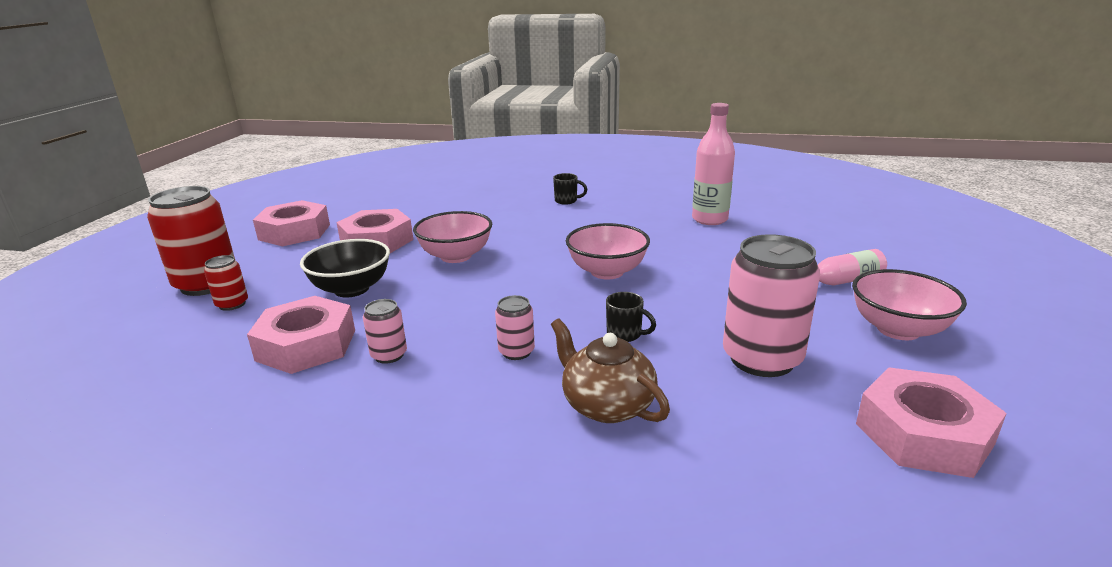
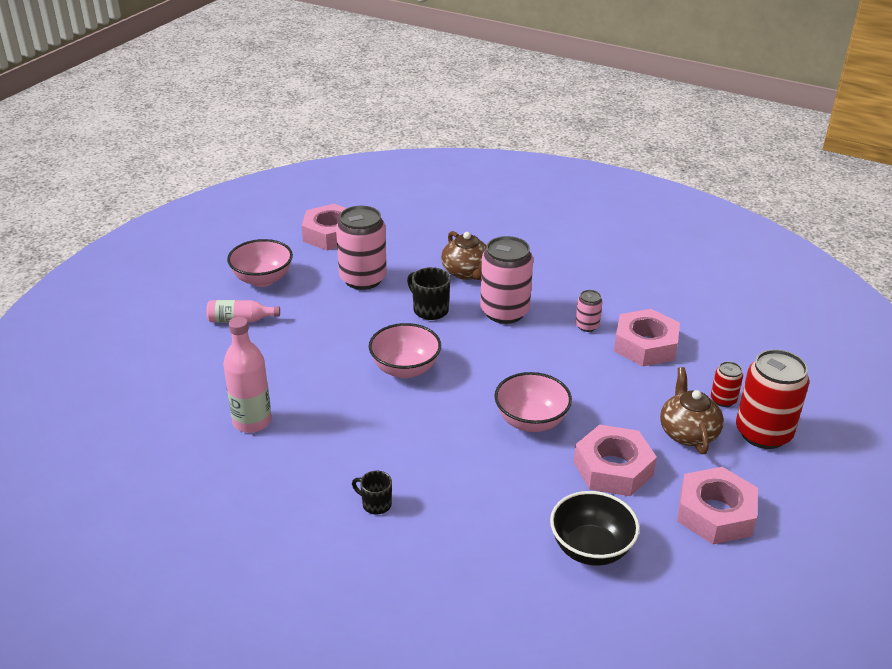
camera: 165 degrees left, 10 degrees up
black bowl [300,239,390,298] -> black bowl moved to [550,491,640,566]
pink can [495,295,535,360] -> pink can [480,236,533,324], size x2.08
black mug [606,292,656,342] -> black mug [407,267,450,320], size x1.53
none -> brown teapot [660,367,724,454]

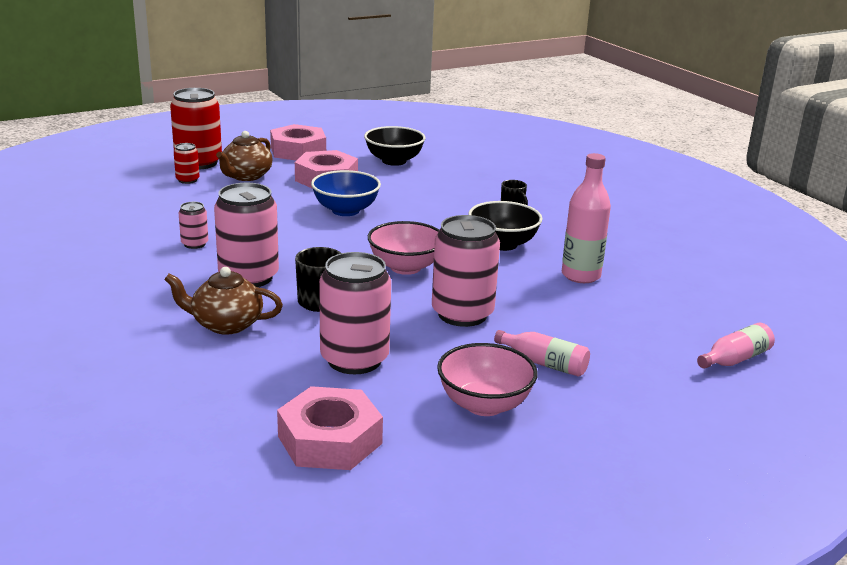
camera: 150 degrees left, 10 degrees down
brown teapot [441,231,487,280] -> brown teapot turned 90 degrees counterclockwise [164,267,283,335]
pink bowl [494,372,572,432] -> blue bowl [311,170,381,216]
pink nut [614,309,680,366] -> none
none -> pink can [432,215,500,327]
none -> black bowl [468,201,542,251]
none -> pink bottle [697,323,775,369]

